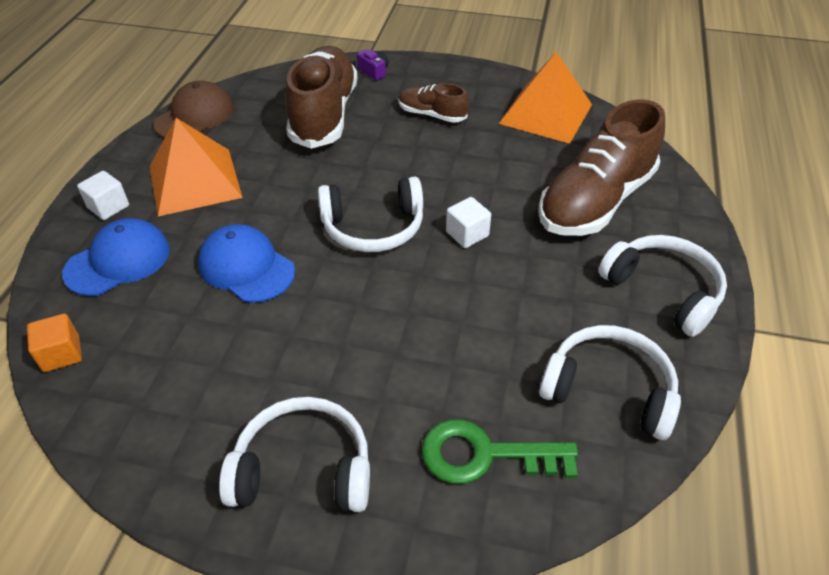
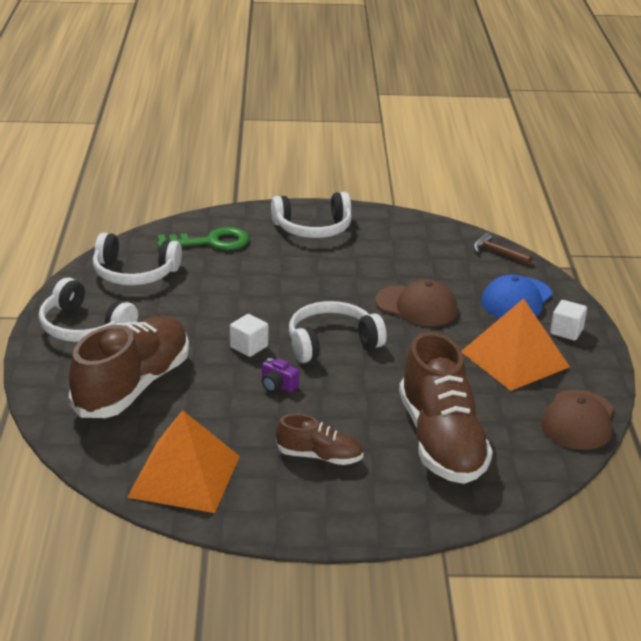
camera: 165 degrees right, 15 degrees down
orange cube [27,314,82,372] -> brown hammer [473,233,532,265]
blue cap [198,224,295,303] -> brown cap [375,279,458,326]
purple camera [357,49,389,81] -> purple camera moved to [262,358,299,392]

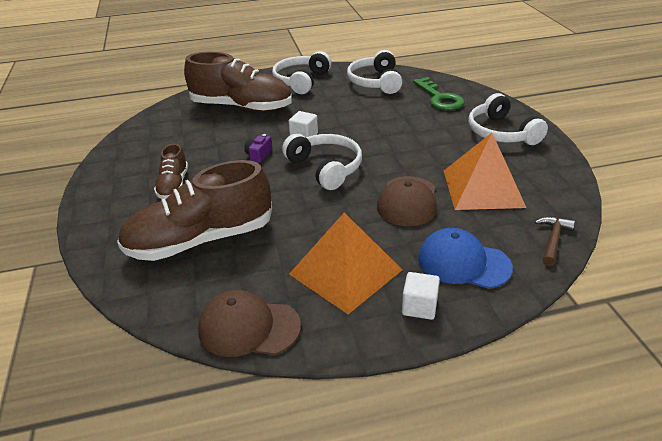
camera: 80 degrees right, 5 degrees up
orange pyramid [127,410,240,513] -> orange pyramid moved to [444,133,526,210]

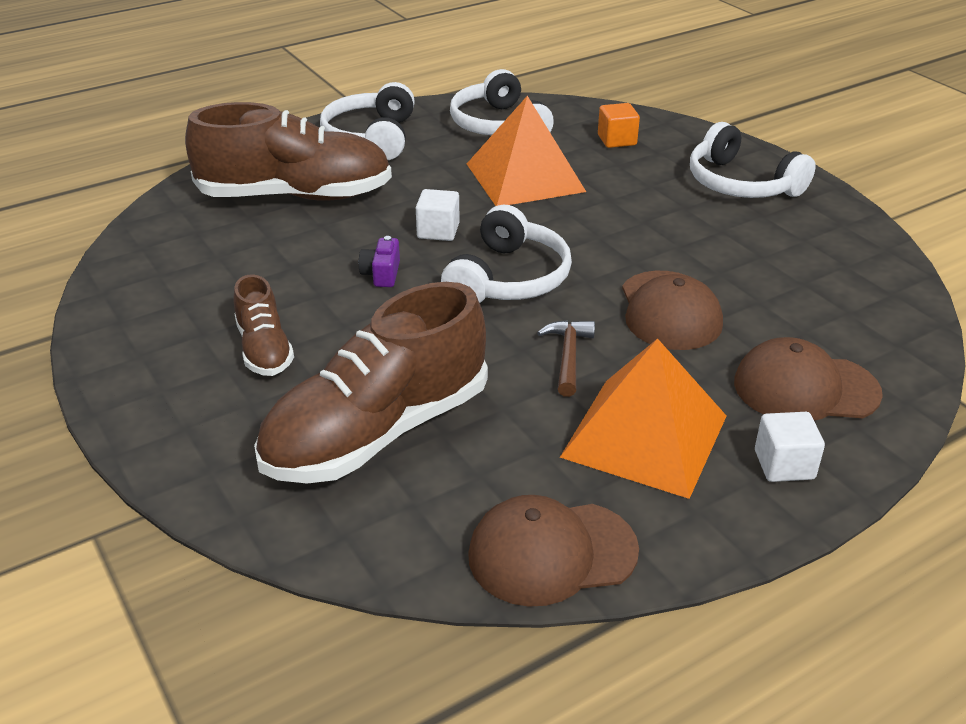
camera: 20 degrees left, 0 degrees up
white headphones [282,134,362,190] -> white headphones turned 75 degrees clockwise [441,205,572,303]
green key [413,77,465,110] -> orange cube [598,103,640,148]
blue cap [418,228,513,289] -> brown cap [734,337,883,421]
orange pyramid [444,133,526,210] -> orange pyramid moved to [467,96,586,206]
brown hammer [535,217,575,266] -> brown hammer moved to [537,320,595,397]

